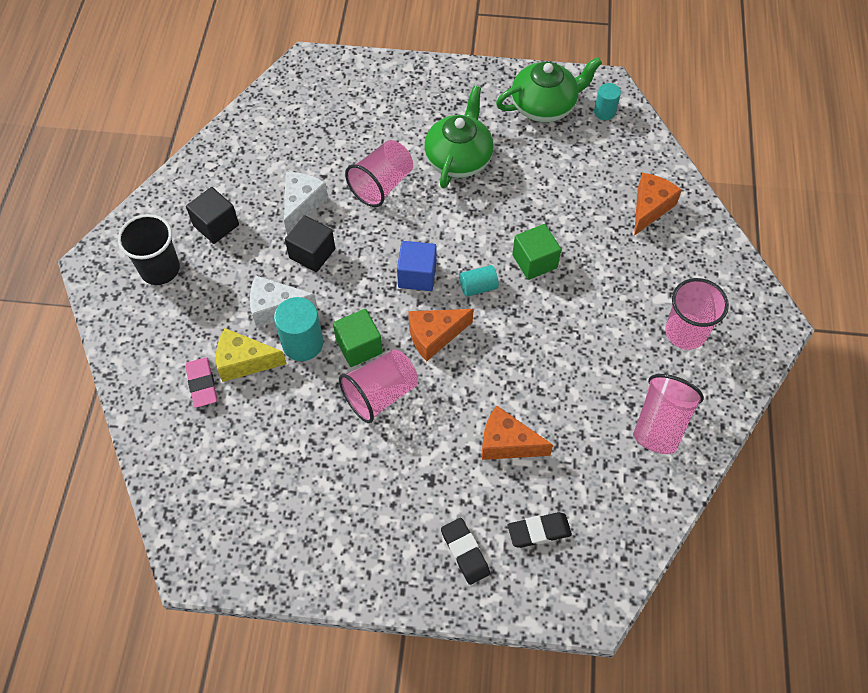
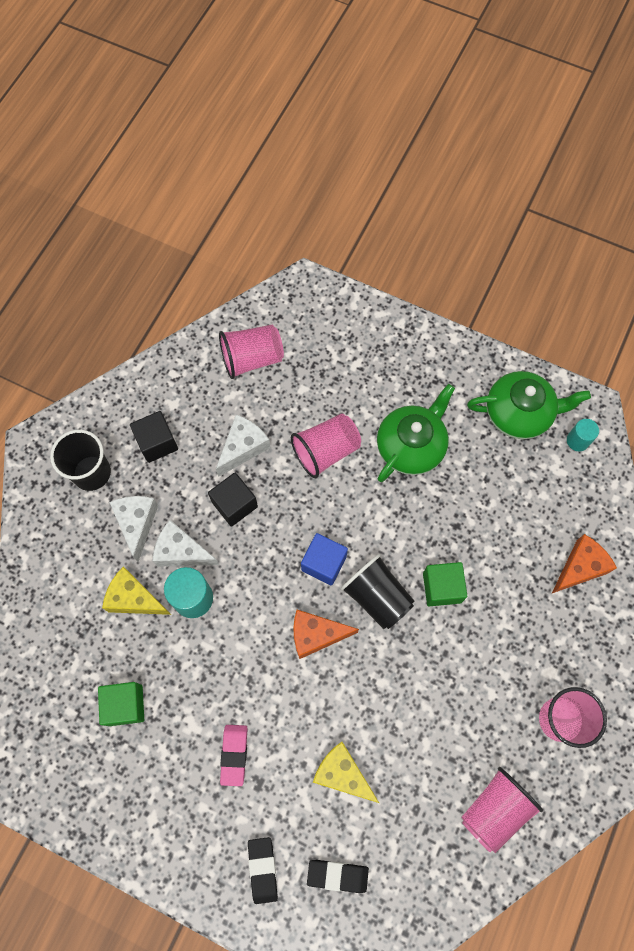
camera: 20 degrees right, 10 degrees up
pink eraser [185,357,217,408] -> pink eraser moved to [220,725,248,786]
green cube [333,309,383,367] -> green cube moved to [98,682,144,726]
pink cup [339,349,418,423] -> pink cup moved to [219,325,284,379]
turquoise cylinder [459,265,499,297] -> black cup [340,554,414,629]
orange cheese [482,406,553,460] -> yellow cheese [313,742,379,803]
none -> white cheese [109,496,158,562]

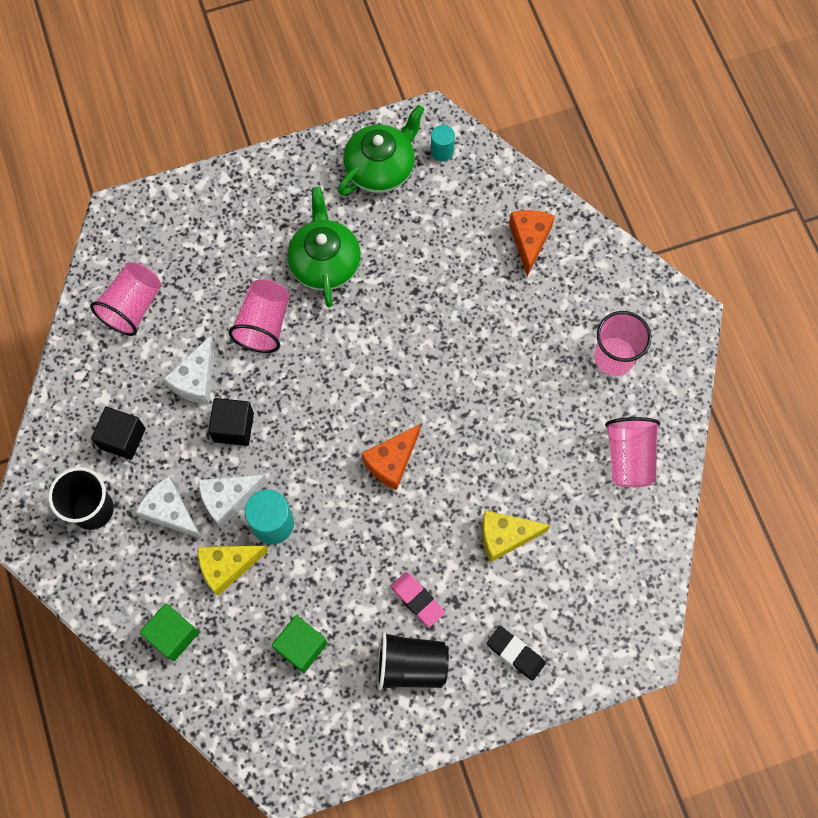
camera: 45 degrees left, 0 degrees up
white cheese [216,415,270,477] -> white cheese turned 150 degrees counterclockwise [164,336,215,404]
blue cube [301,533,348,585] -> none
black eraser [307,860,369,893] -> none
black cup [340,554,414,629] -> black cup moved to [377,631,449,691]
green cube [423,562,467,606] -> green cube moved to [140,603,199,661]

